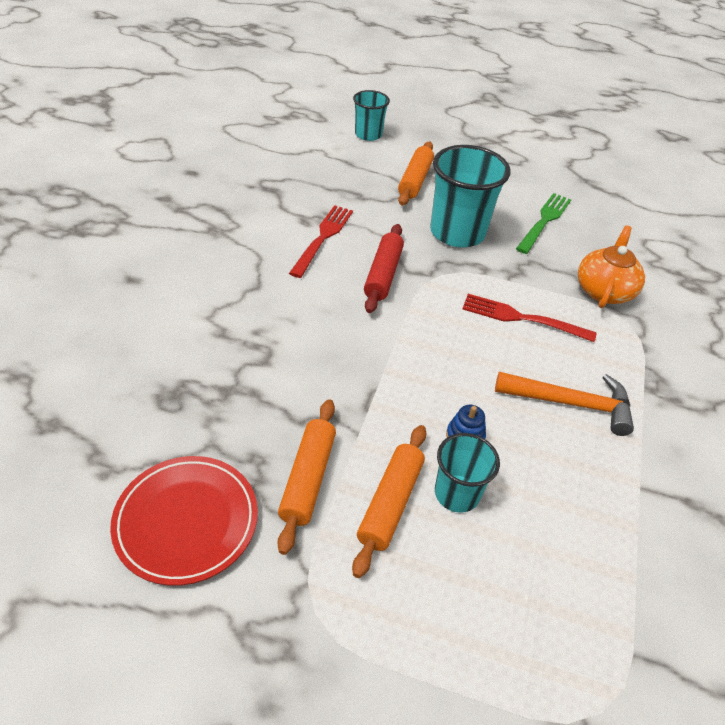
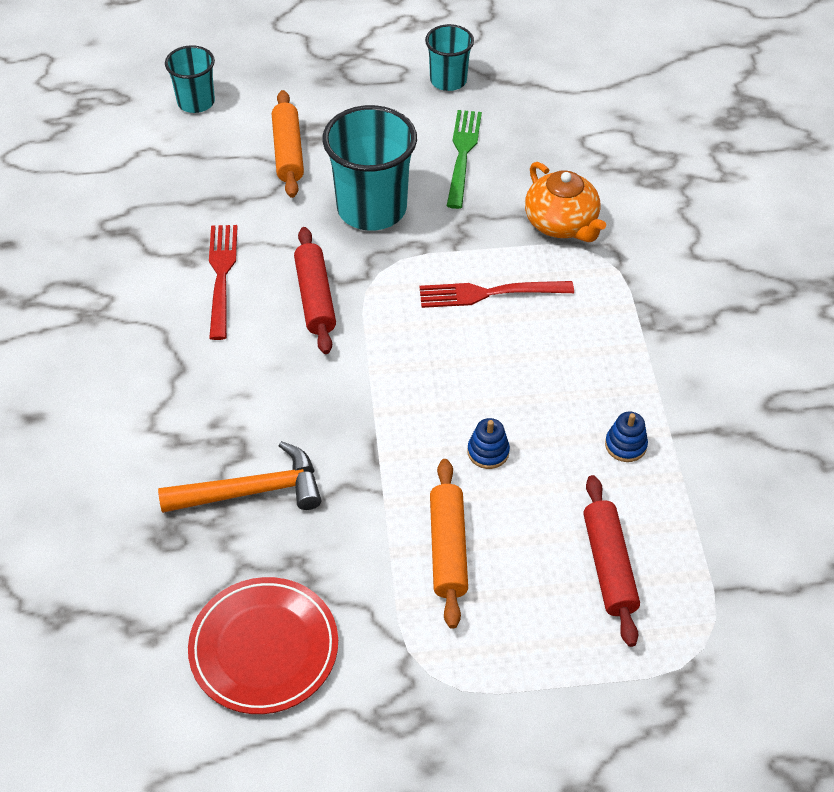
camera: 20 degrees left, 5 degrees up
orange rolling pin [277,399,336,555] -> none
turquoise cup [435,433,500,513] -> turquoise cup moved to [425,24,474,91]
orange hammer [495,372,634,436] -> orange hammer moved to [158,441,321,513]
orange teapot [578,226,645,308] -> orange teapot turned 150 degrees clockwise [525,162,606,242]
none -> red rolling pin [583,475,640,647]
none -> blue stacking toy [605,412,648,462]

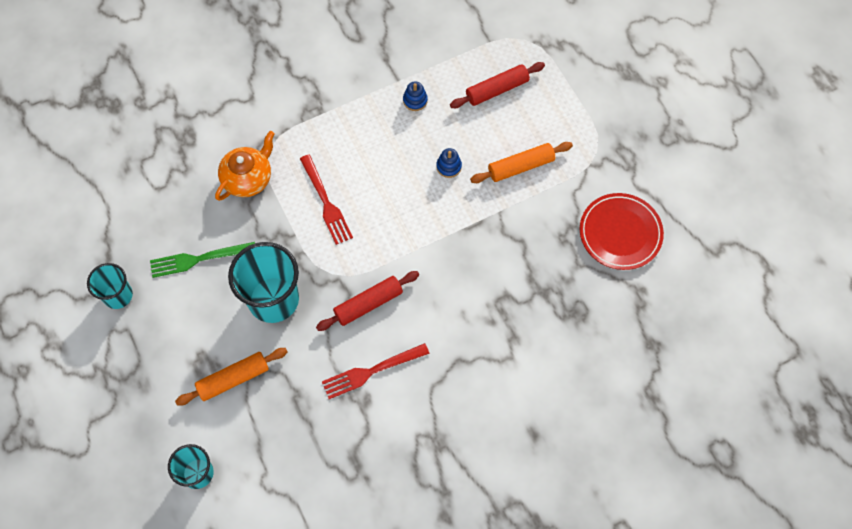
camera: 110 degrees left, 15 degrees up
orange hammer [158,441,321,513] -> none

